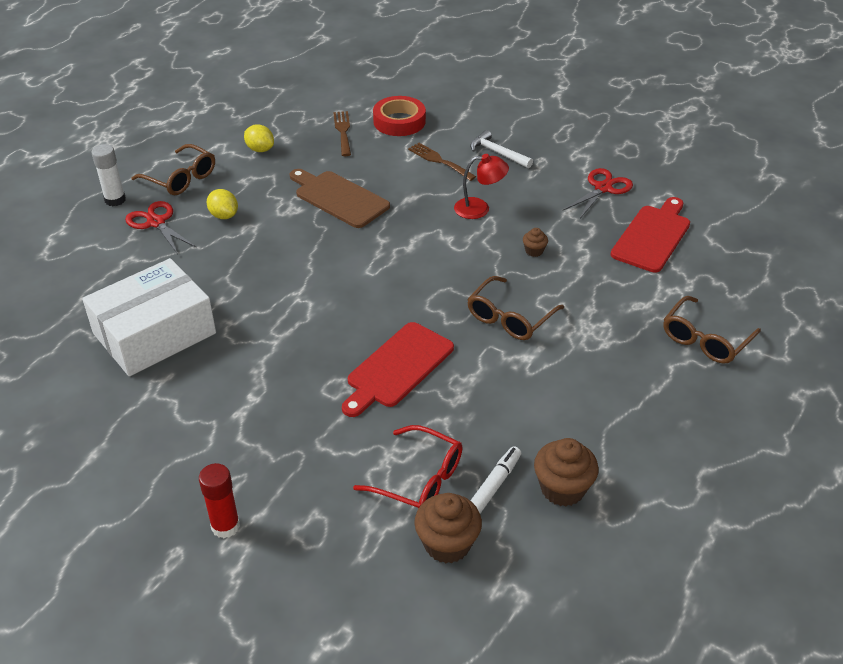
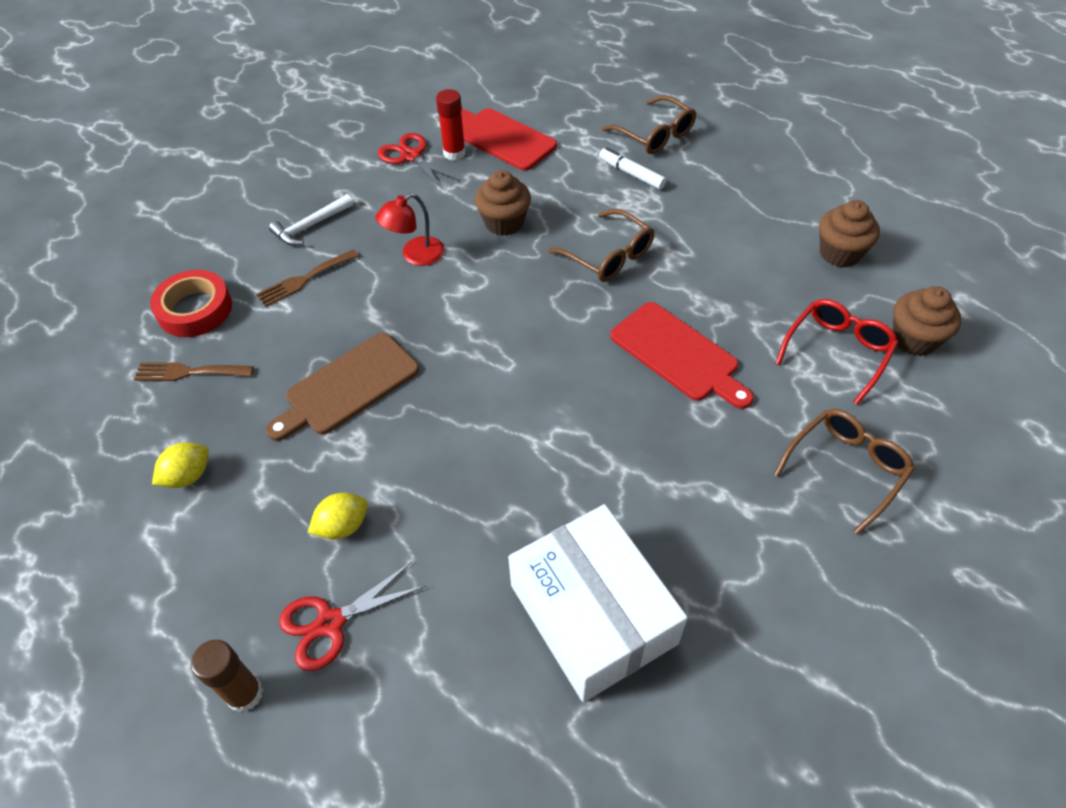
camera: 80 degrees left, 10 degrees up
white glue stick [91,144,126,206] -> brown glue stick [191,640,263,712]
brown glasses [131,144,215,195] -> brown glasses moved to [774,409,915,534]
red glue stick [199,463,240,538] -> red glue stick moved to [436,89,466,161]
red lamp [454,154,509,219] -> red lamp turned 135 degrees counterclockwise [375,193,444,266]
white marker [470,446,521,514] -> white marker moved to [599,148,666,189]
brown cupcake [523,228,548,257] -> brown cupcake [475,170,531,236], size x1.95

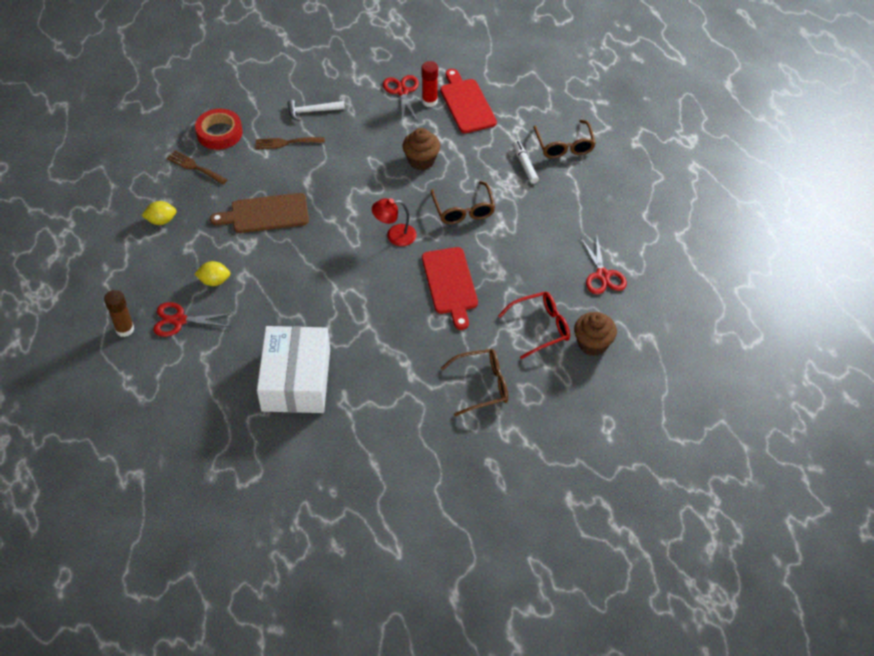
camera: 30 degrees right, 0 degrees up
red lamp [375,193,444,266] -> red lamp moved to [372,198,417,246]
brown cupcake [819,200,880,268] -> red scissors [581,237,627,294]

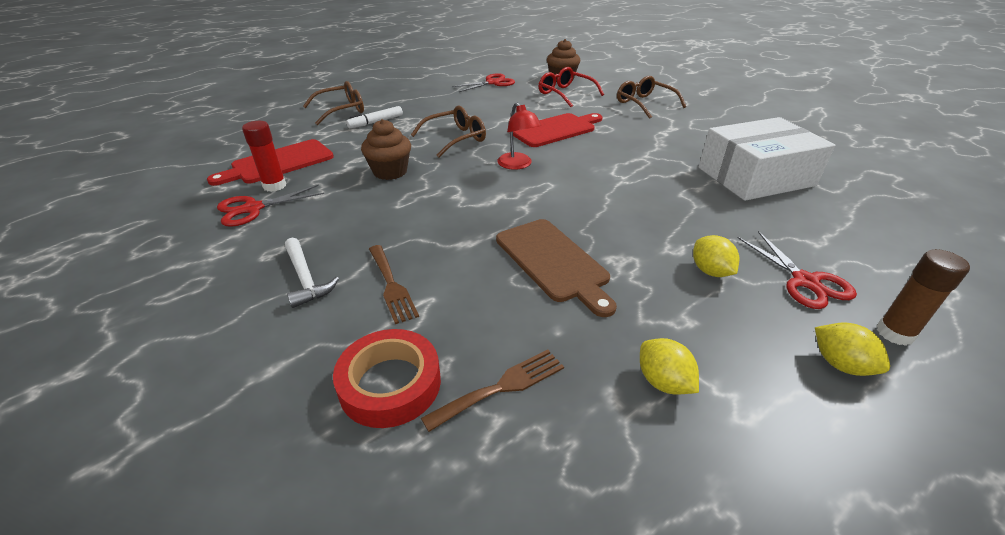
camera: 110 degrees left, 15 degrees down
brown fork [167,150,227,185] -> brown fork turned 135 degrees counterclockwise [421,350,564,432]
none -> yellow lemon [815,323,890,376]

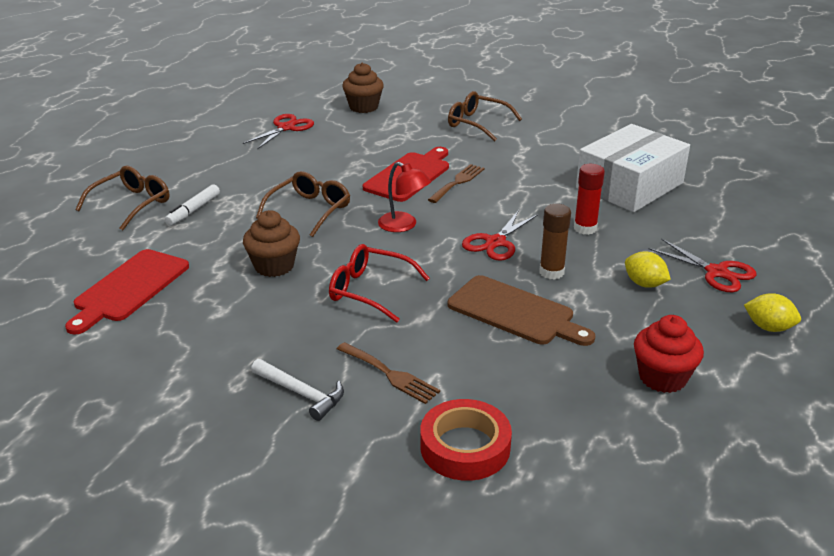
camera: 25 degrees left, 5 degrees down
red scissors [217,185,324,227] -> red scissors moved to [462,210,538,261]
red glue stick [242,121,286,192] -> red glue stick moved to [574,164,605,235]
brown fork [421,350,564,432] -> brown fork moved to [428,164,485,203]
red glasses [539,67,604,107] -> red glasses moved to [329,244,430,323]
yellow lemon [640,338,699,395] -> red cupcake [634,315,704,393]
brown glue stick [877,249,970,346] -> brown glue stick moved to [539,204,571,280]

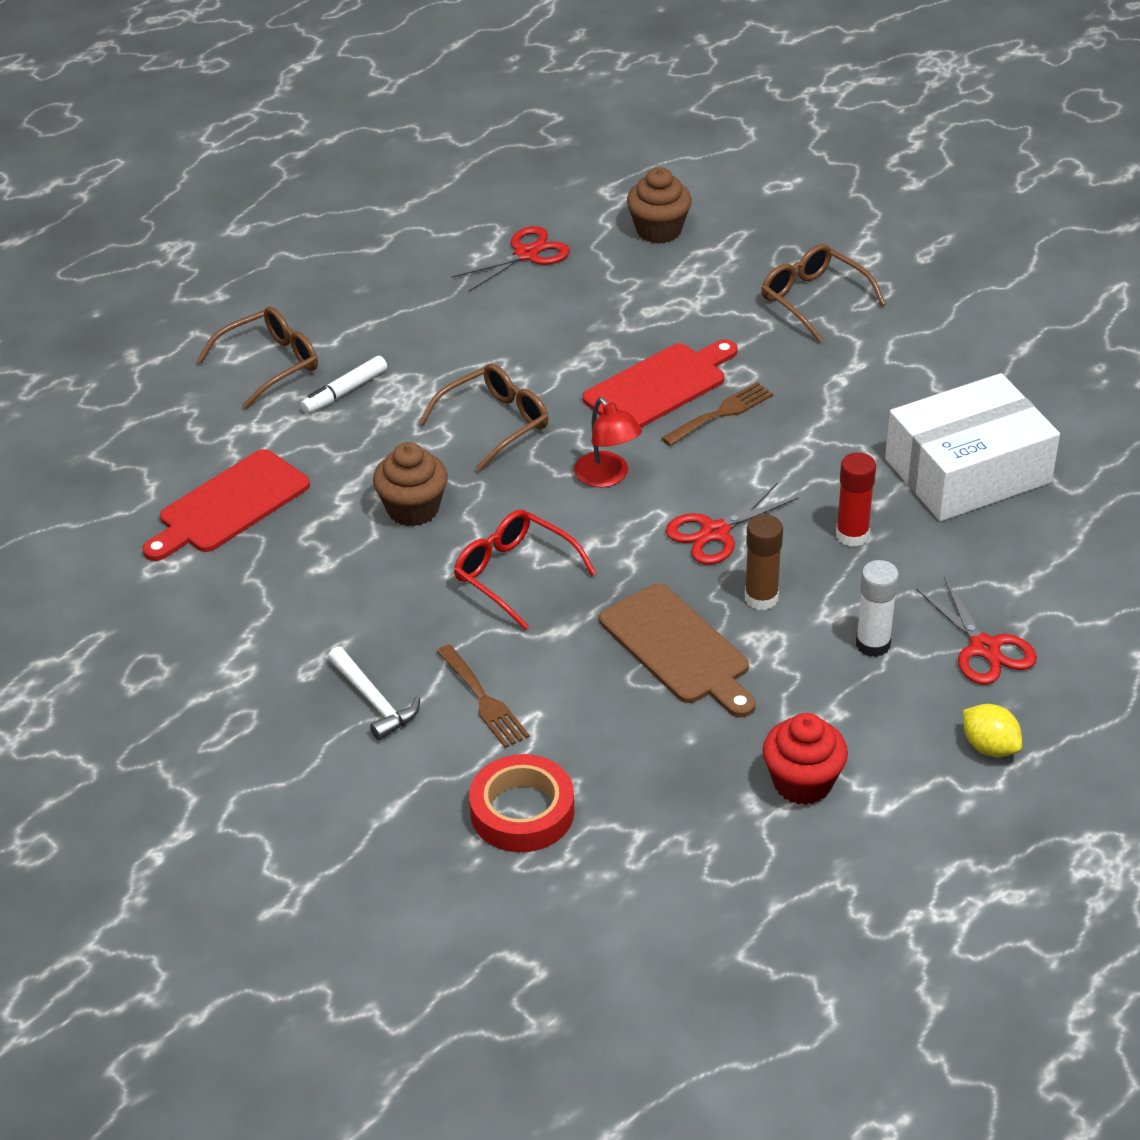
camera: 20 degrees right, 10 degrees up
yellow lemon [625,252,671,288] -> white glue stick [856,560,899,657]

